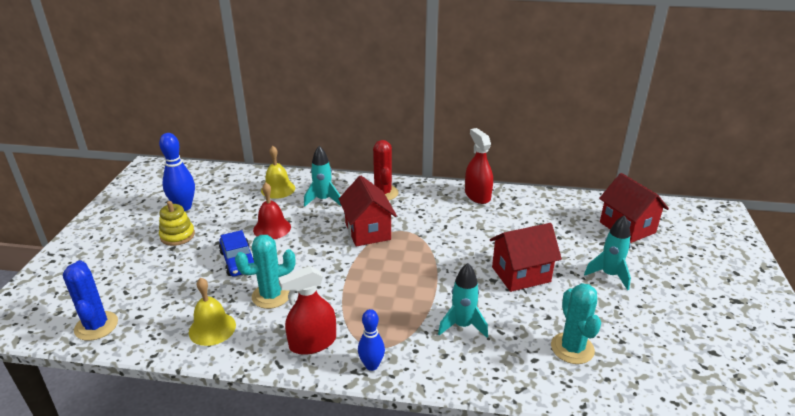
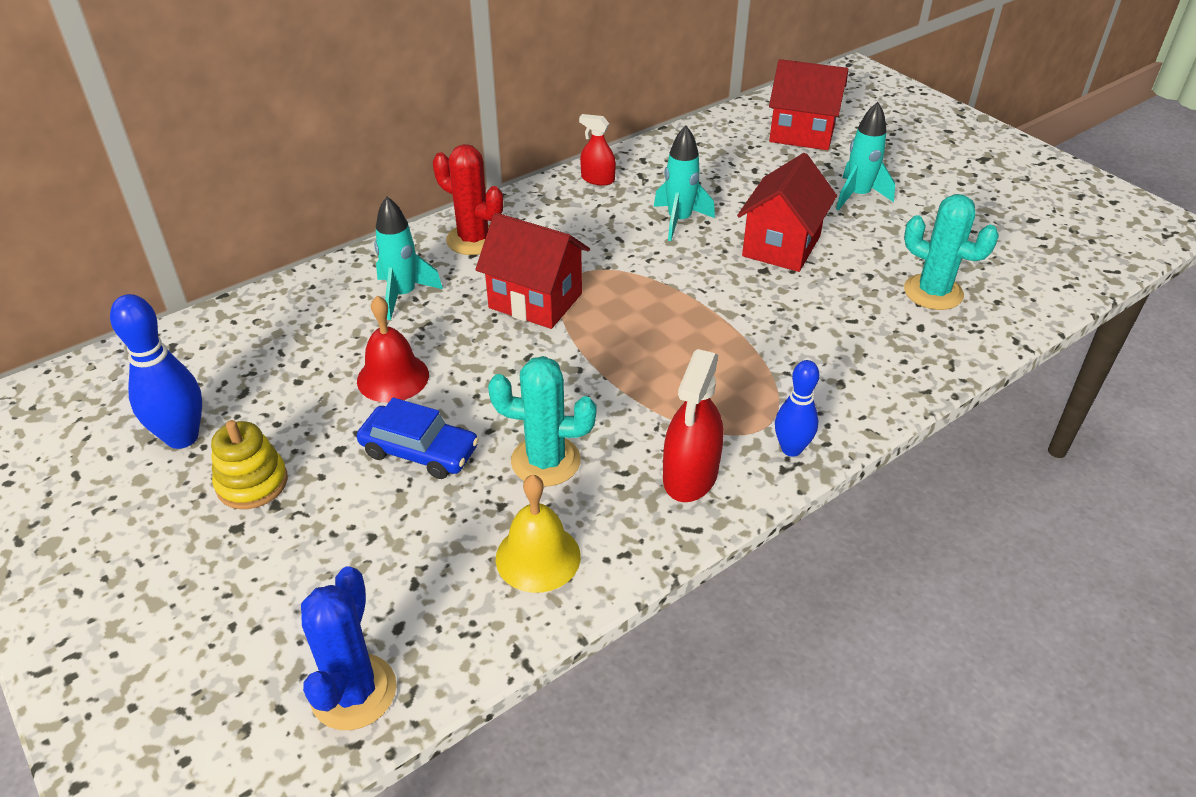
camera: 45 degrees left, 10 degrees up
blue cactus [63,260,118,341] -> blue cactus turned 75 degrees clockwise [301,566,397,730]
turquoise cactus [235,235,295,309] -> turquoise cactus turned 75 degrees clockwise [488,356,596,486]
yellow bell [261,146,295,199] -> none
turquoise rocket [438,263,488,338] -> turquoise rocket moved to [654,126,715,241]
red spray bottle [465,128,493,204] -> red spray bottle [579,114,616,186], size x0.61

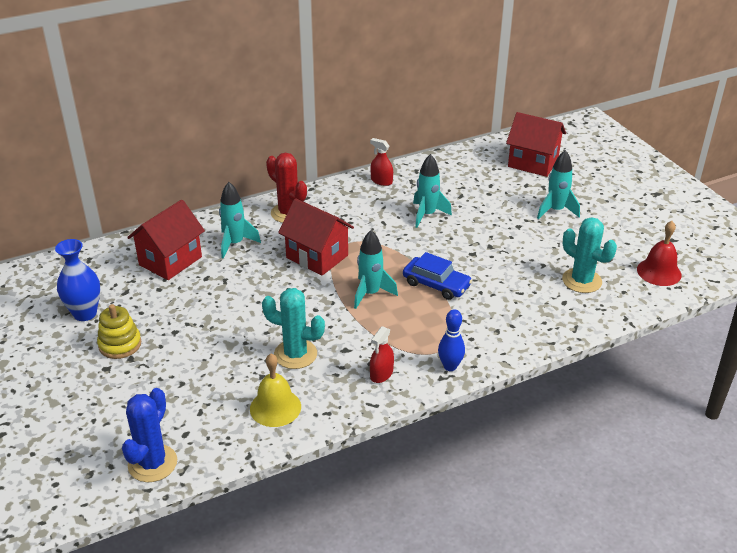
camera: 10 degrees right, 5 degrees down
blue bowling pin [110,294,202,449] -> blue vase [55,239,100,321]
red bell [357,295,429,403] -> red bell moved to [637,221,682,286]
blue car [357,397,479,479] -> blue car moved to [403,252,472,300]
red spray bottle [663,349,723,502] -> red spray bottle [370,326,394,383], size x0.61
red house [737,153,837,272] -> red house moved to [127,200,205,280]
none -> turquoise rocket [354,230,398,309]

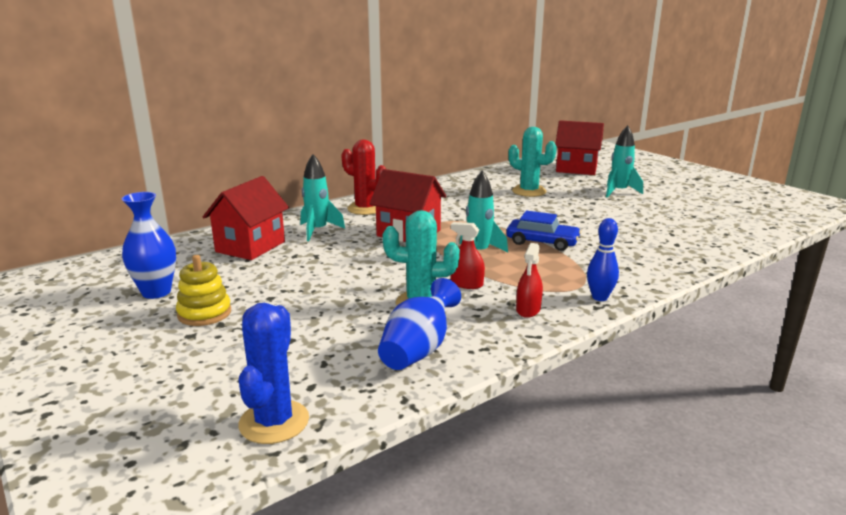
camera: 10 degrees left, 15 degrees down
yellow bell [250,354,301,427] -> blue vase [378,278,461,370]
red spray bottle [370,138,393,186] -> red spray bottle moved to [451,222,485,289]
turquoise rocket [413,154,452,228] -> none
turquoise cactus [562,217,617,293] -> turquoise cactus moved to [508,127,557,197]
red bell [637,221,682,286] -> none

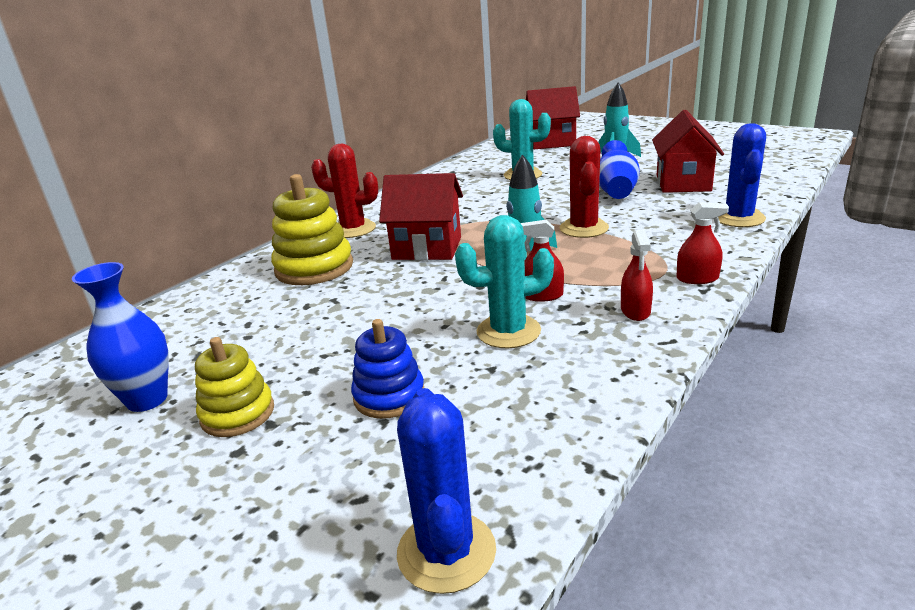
camera: 15 degrees left, 5 degrees up
red house [203,176,289,260] -> red house moved to [652,110,724,193]
turquoise rocket [301,154,345,241] -> yellow stacking toy [271,174,353,285]
blue vase [378,278,461,370] -> blue vase moved to [599,140,640,199]
blue car [506,211,581,251] -> red cactus [560,136,609,238]
blue bowling pin [587,218,619,301] -> red spray bottle [677,202,729,284]
none -> blue stacking toy [351,319,424,419]
none -> blue cactus [718,123,766,227]

